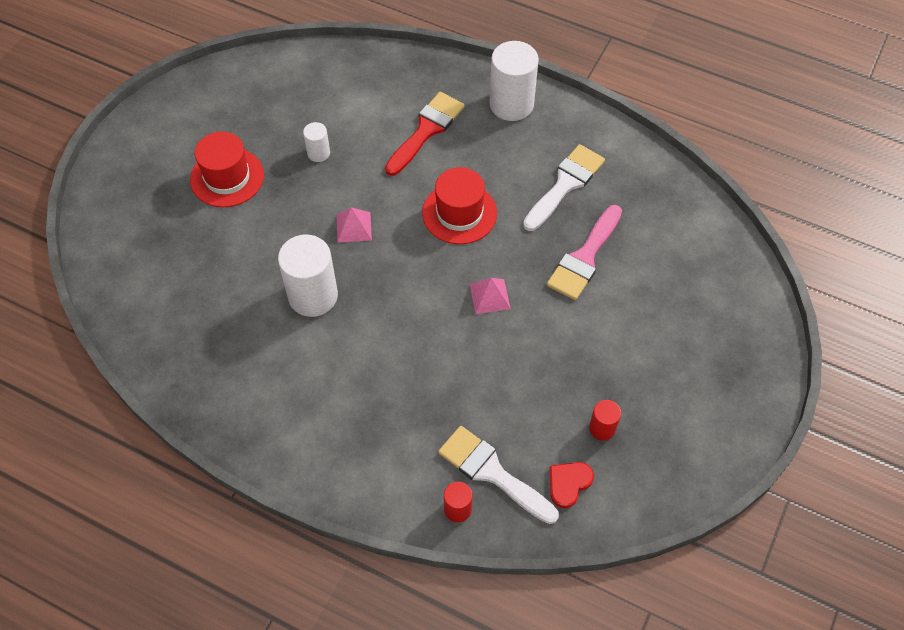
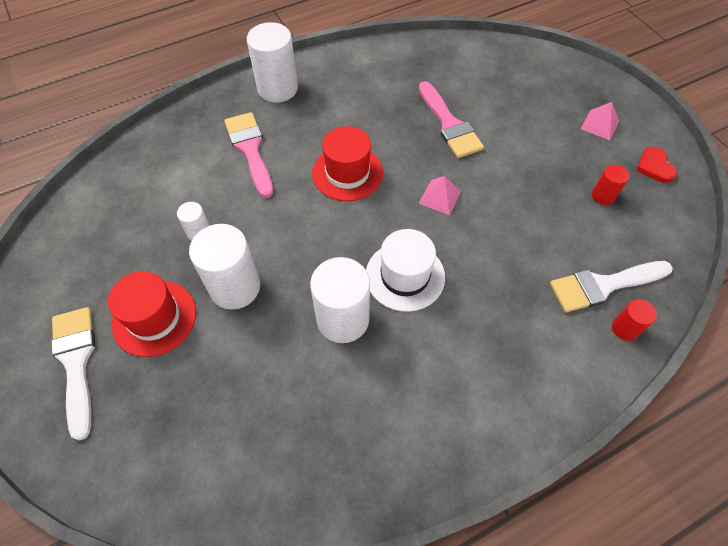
camera: 55 degrees left, 0 degrees up
pink pyramid [337,207,372,243] -> pink pyramid moved to [581,102,619,140]
red brush [385,92,465,176] -> pink brush [224,112,273,198]
white brush [523,144,605,231] -> white brush moved to [51,307,95,440]
red heart [549,462,594,508] -> red heart moved to [636,147,677,183]
none -> white cylinder [189,224,260,310]
none -> white hat [366,229,445,312]

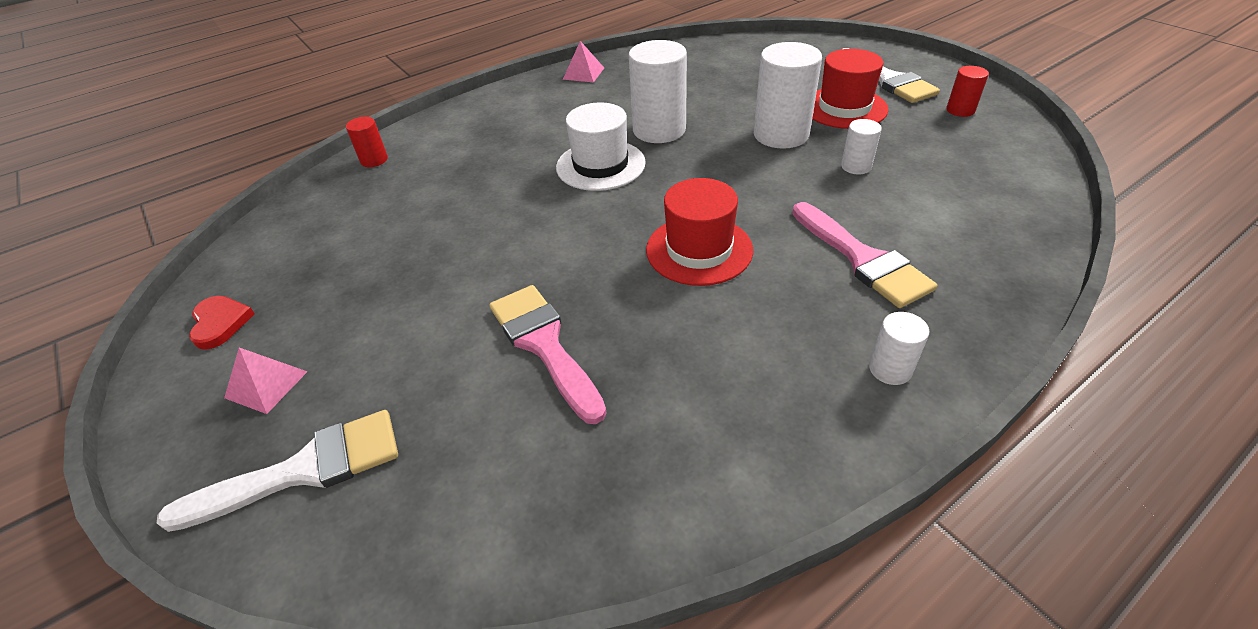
camera: 175 degrees right, 15 degrees down
white cylinder [247,22,298,103] -> white cylinder [869,312,929,385], size x0.50
pink pyramid [419,176,461,215] -> pink pyramid moved to [563,41,604,82]
white brush [550,261,673,313] -> white brush moved to [157,410,398,532]
red cylinder [592,164,629,205] -> red cylinder moved to [946,66,989,117]

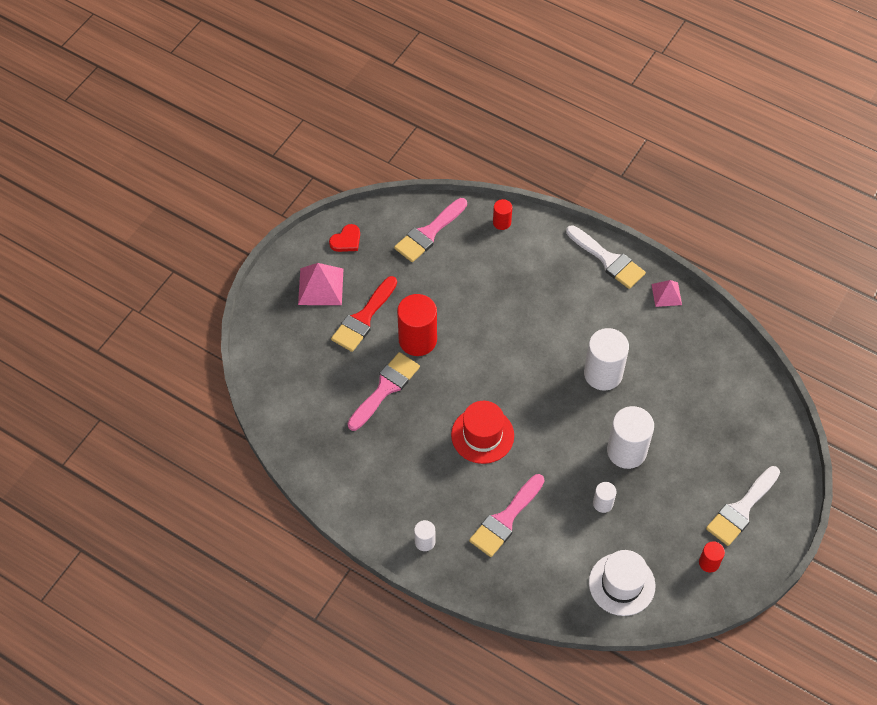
camera: 65 degrees right, 15 degrees up
white brush [157,410,398,532] -> white brush moved to [566,225,646,289]
pink pyramid [224,348,308,414] -> pink pyramid [298,263,343,305], size x1.62
white hat [556,103,646,191] -> white hat moved to [589,550,656,616]
red hat [812,49,889,129] -> none
none -> red brush [331,276,397,352]
none -> pink brush [394,198,467,262]
none -> red cylinder [397,294,437,356]

